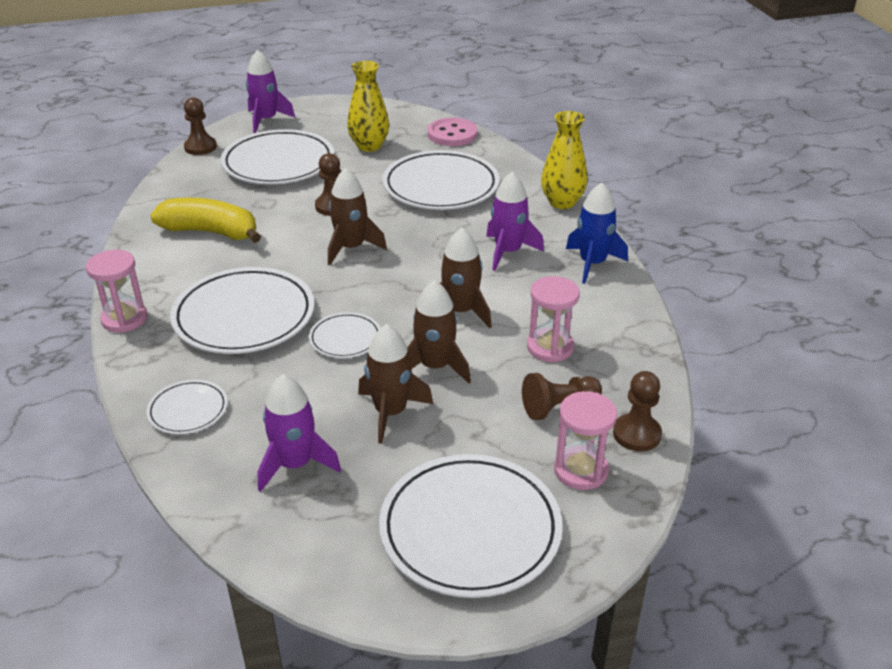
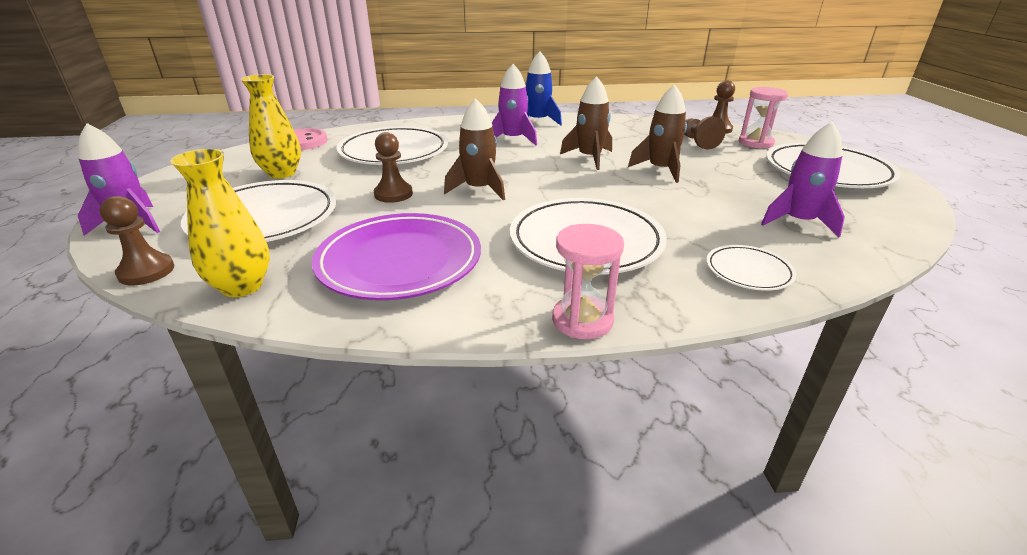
camera: 80 degrees left, 5 degrees down
yellow banana [150,198,261,243] -> purple plate [312,213,481,300]
white plate [309,312,380,358] -> none
brown rocket [358,324,433,444] -> none
pink hourglass [527,276,580,363] -> none
yellow vase [541,111,588,209] -> yellow vase moved to [170,149,270,297]

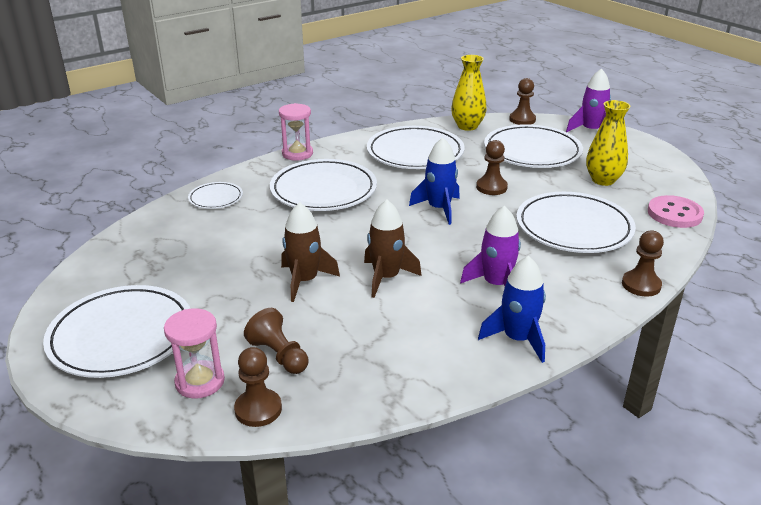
camera: 150 degrees right, 0 degrees up
purple plate [312,213,481,300] -> white plate [367,126,465,169]
brown rocket [444,98,505,200] -> blue rocket [409,138,460,225]
purple rocket [761,122,845,237] -> none
none -> brown pawn [622,231,664,297]

